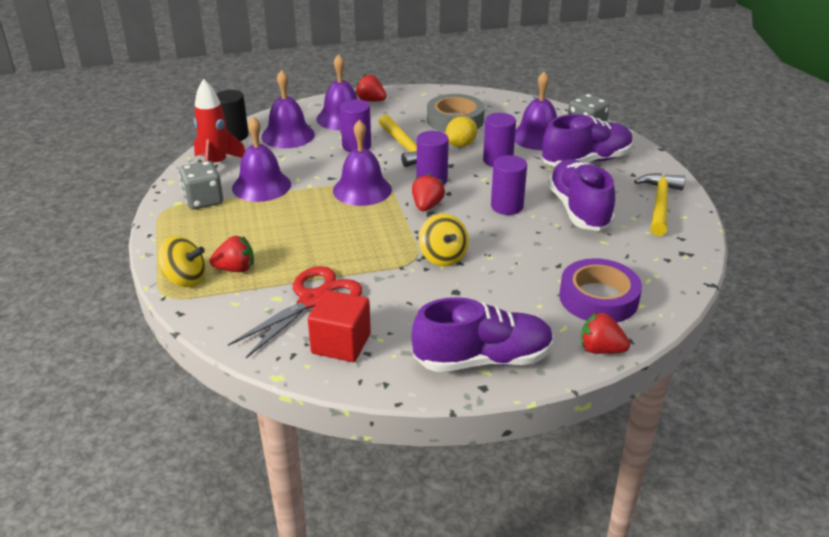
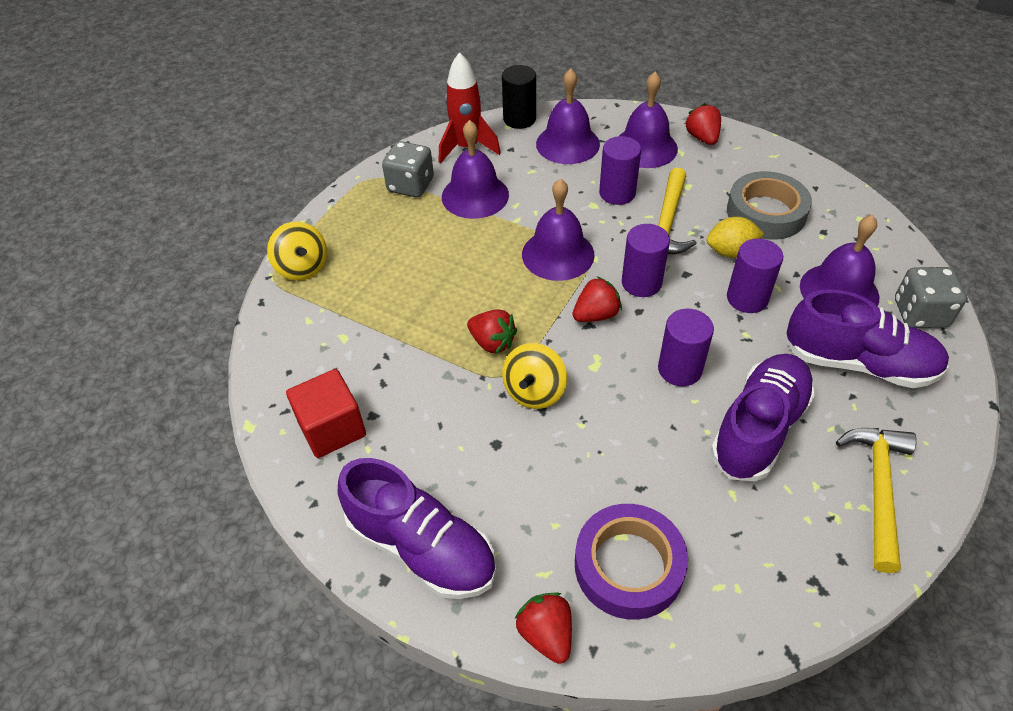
camera: 45 degrees right, 15 degrees up
red strawberry [210,236,254,272] -> red strawberry moved to [467,309,517,354]
red scissors [228,266,362,358] -> none
yellow hammer [634,173,685,236] -> yellow hammer turned 45 degrees counterclockwise [836,428,917,573]

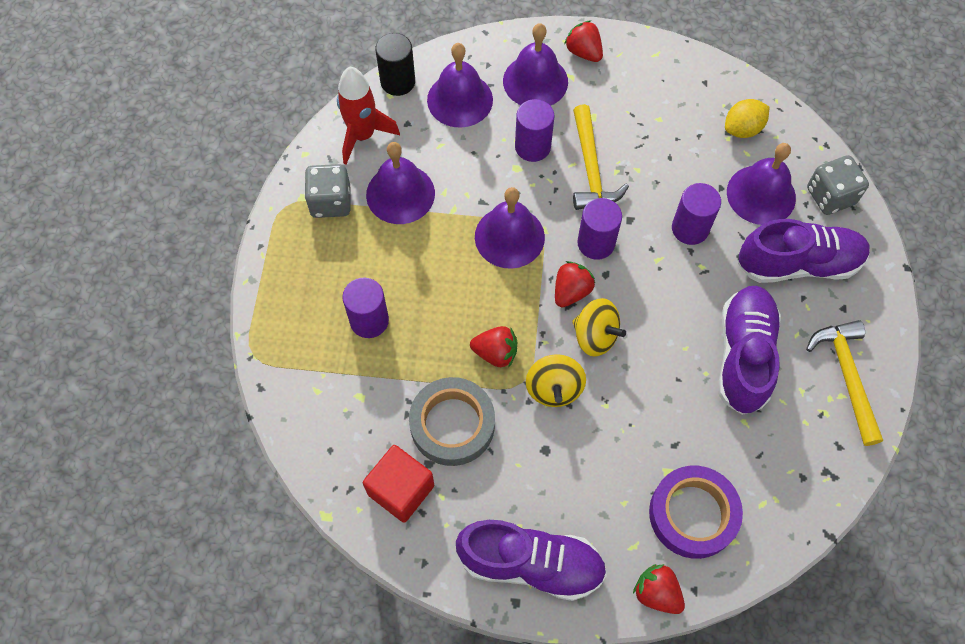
camera: 25 degrees left, 15 degrees up
yellow spinning top [267,221,327,281] -> yellow spinning top moved to [572,298,626,357]
purple cylinder [658,309,714,386] -> purple cylinder moved to [342,278,389,338]
yellow lemon [707,217,764,258] -> yellow lemon moved to [725,99,769,138]
grey tape [727,171,812,240] -> grey tape moved to [409,377,495,466]

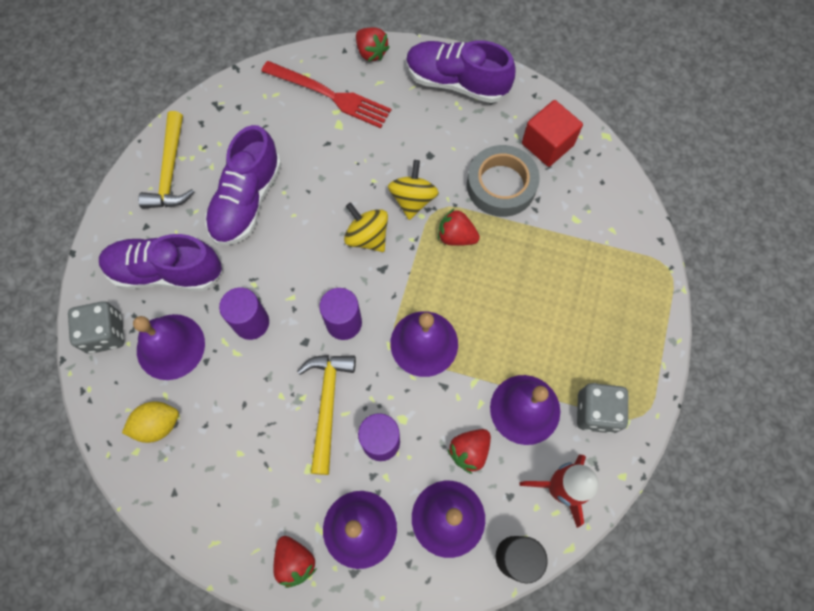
camera: 170 degrees left, 5 degrees up
purple cylinder [342,278,389,338] -> none
red strawberry [555,261,595,308] -> red strawberry moved to [447,429,491,474]
purple tape [649,466,743,559] -> red fork [261,61,391,128]

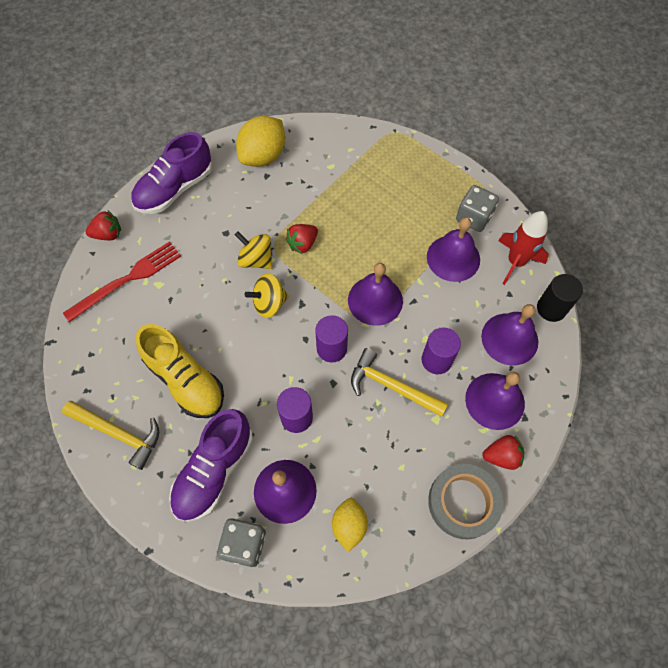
camera: 65 degrees left, 5 degrees down
purple shoe [205,125,282,245] -> yellow shoe [136,324,224,418]
red strawberry [447,429,491,474] -> none
grey tape [467,145,540,217] -> grey tape moved to [428,464,503,539]
red cube [522,100,583,167] -> yellow lemon [236,116,285,167]

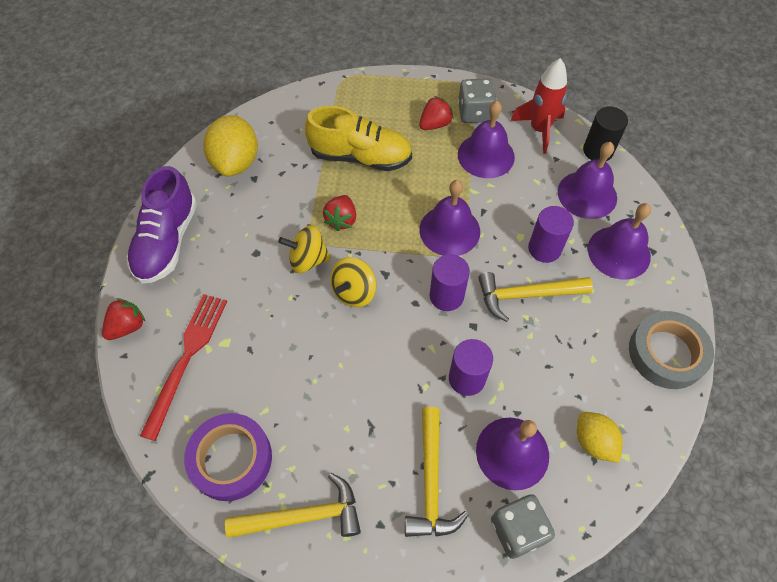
camera: 35 degrees left, 5 degrees down
yellow shoe [136,324,224,418] -> yellow shoe moved to [305,106,412,171]
purple shoe [169,409,253,522] -> yellow hammer [405,407,468,537]
red strawberry [482,435,524,470] -> red strawberry moved to [419,96,454,130]
none -> purple tape [184,413,272,501]

